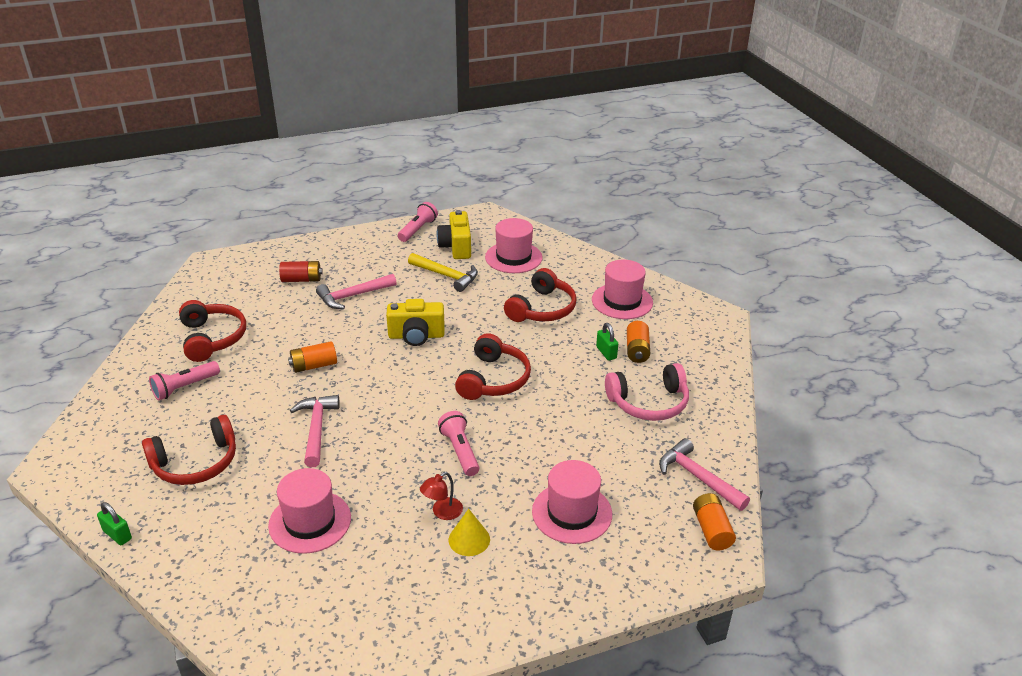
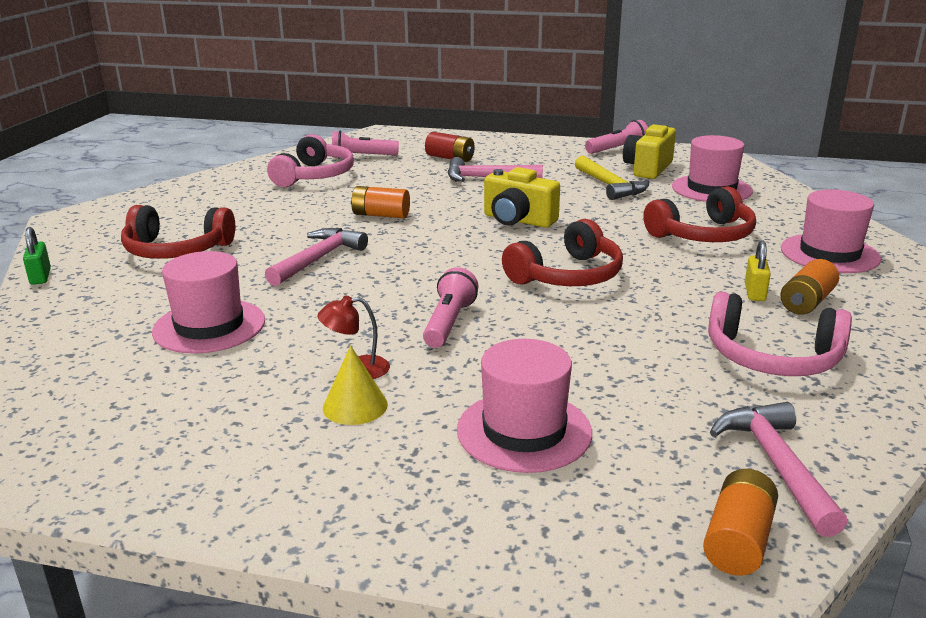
camera: 35 degrees right, 10 degrees down
pink flashlight [149,361,220,400] -> pink flashlight moved to [332,131,399,159]
red headphones [179,300,246,362] -> pink headphones [267,134,354,187]
green padlock [596,323,618,361] -> yellow padlock [745,240,771,301]

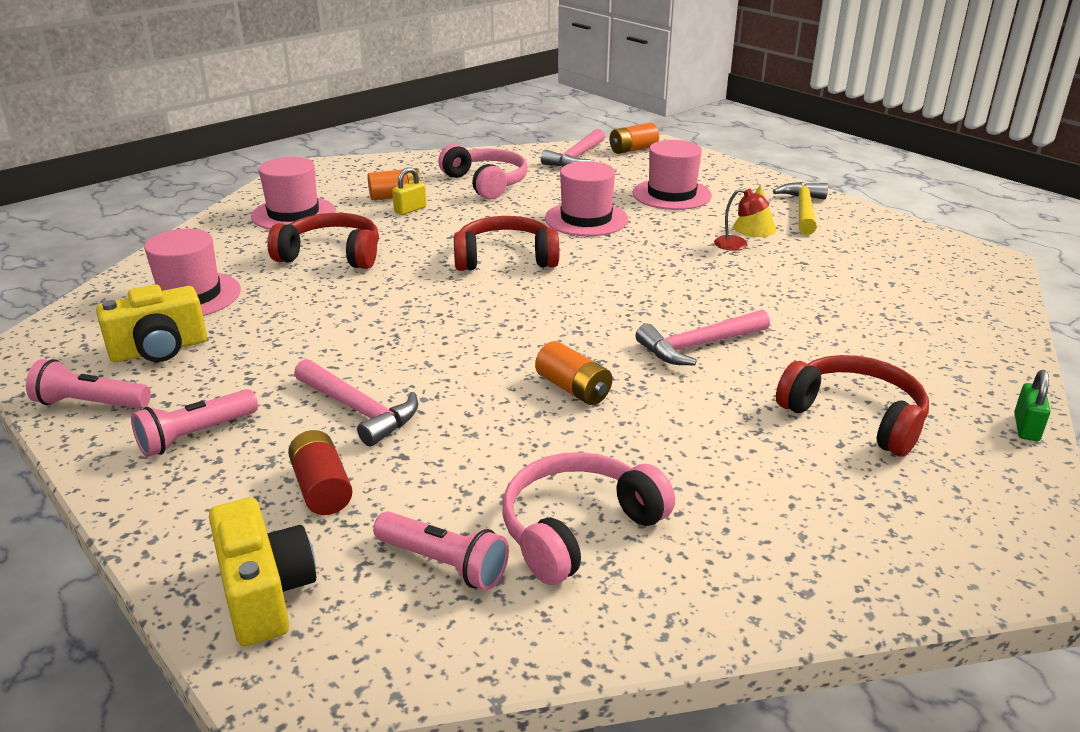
camera: 145 degrees left, 5 degrees up
pink hat [152,251,265,354] -> pink hat moved to [545,161,628,236]
pink flashlight [423,267,478,348] -> pink flashlight moved to [131,389,258,457]
yellow camera [484,167,560,228] -> yellow camera moved to [209,497,316,646]
yellow hammer [575,156,649,200] -> yellow hammer moved to [773,182,828,235]

